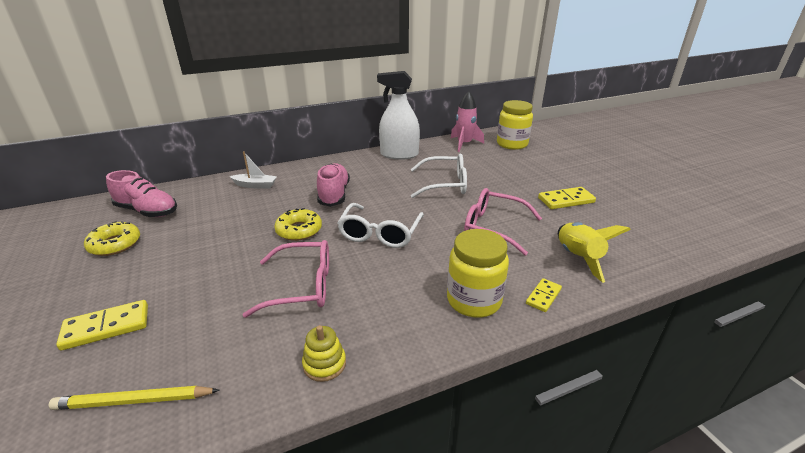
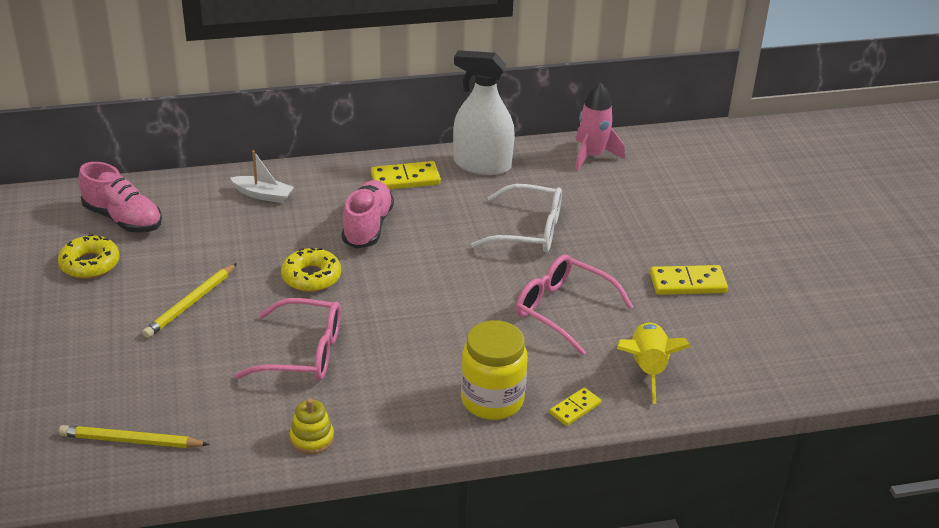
camera: 10 degrees right, 5 degrees up
yellow domino [56,300,148,350] -> yellow domino moved to [371,161,441,190]
white glasses [337,203,424,248] -> none
yellow jar [497,100,533,150] -> none
none -> yellow pencil [142,263,237,338]

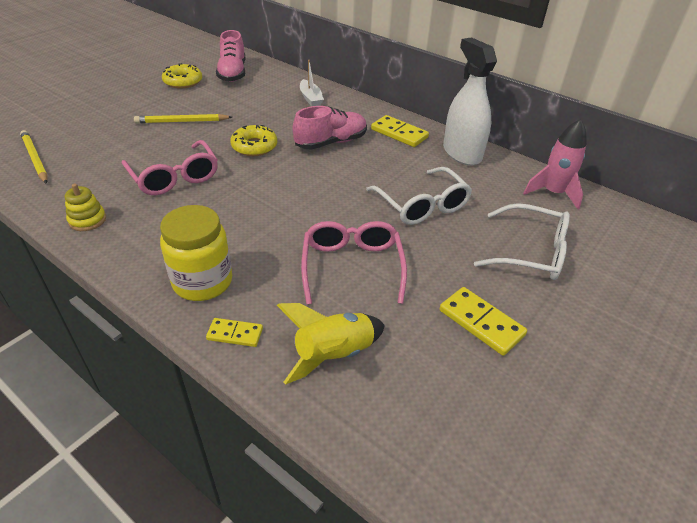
camera: 50 degrees right, 5 degrees up
none -> white glasses [474,203,570,280]

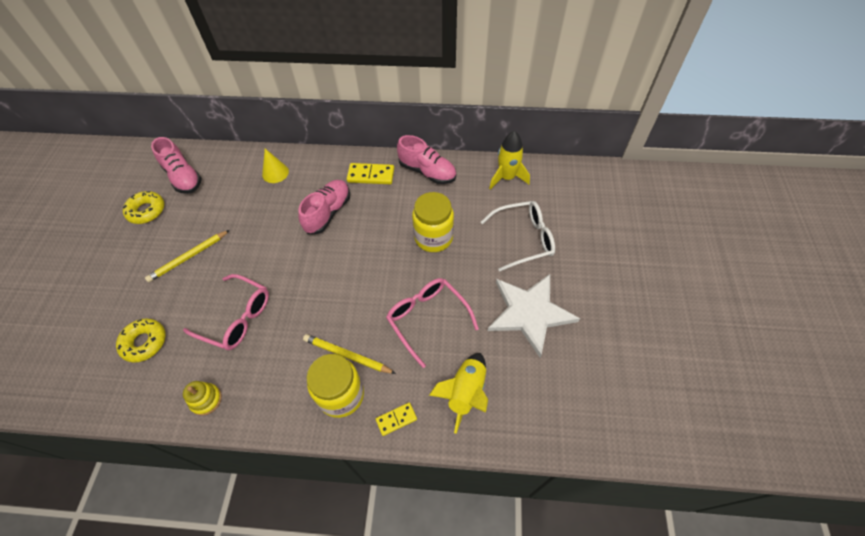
camera: 30 degrees left, 15 degrees up
yellow pencil [20,130,48,184] -> yellow pencil moved to [303,334,396,374]
yellow donut [230,125,277,156] -> yellow donut moved to [116,318,166,363]
white boat [300,60,324,106] -> yellow cone [262,149,289,183]
white glasses [366,167,472,225] -> yellow jar [412,192,454,252]
yellow domino [440,287,527,356] -> white star [487,274,580,357]
white spray bottle [443,37,497,166] -> pink shoe [397,135,456,184]
pink rocket [523,119,587,210] -> yellow rocket [489,131,530,190]

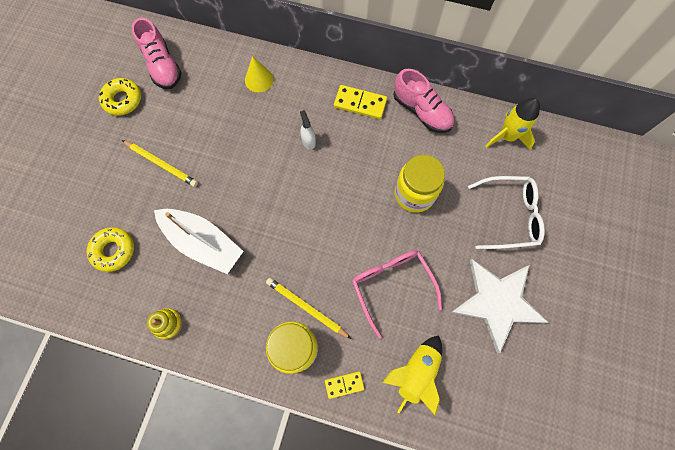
camera: 10 degrees right, 15 degrees up
yellow pencil [145,230,230,282] -> yellow pencil turned 120 degrees counterclockwise [122,140,198,187]
pink glasses [183,274,269,350] -> white boat [154,209,244,274]
pink shoe [299,180,350,234] -> white spray bottle [300,110,316,150]

